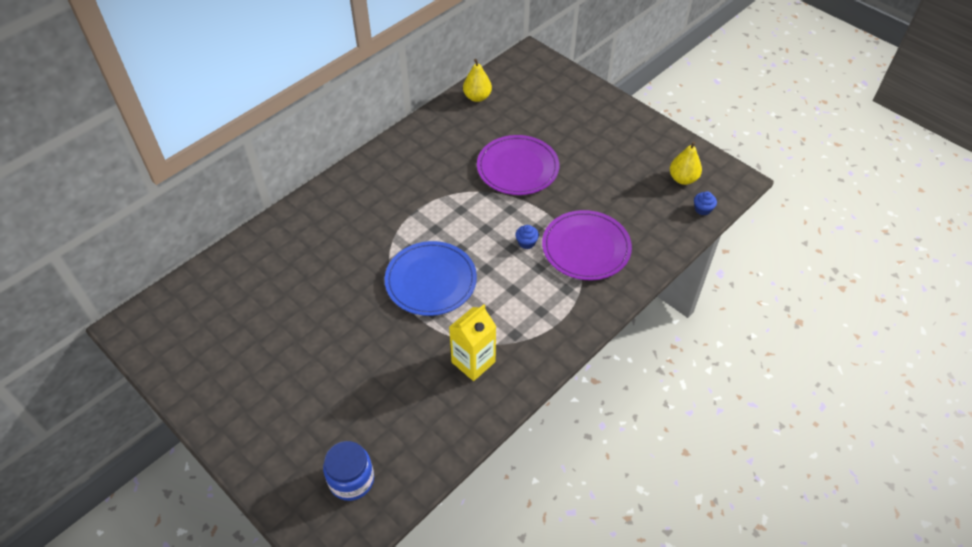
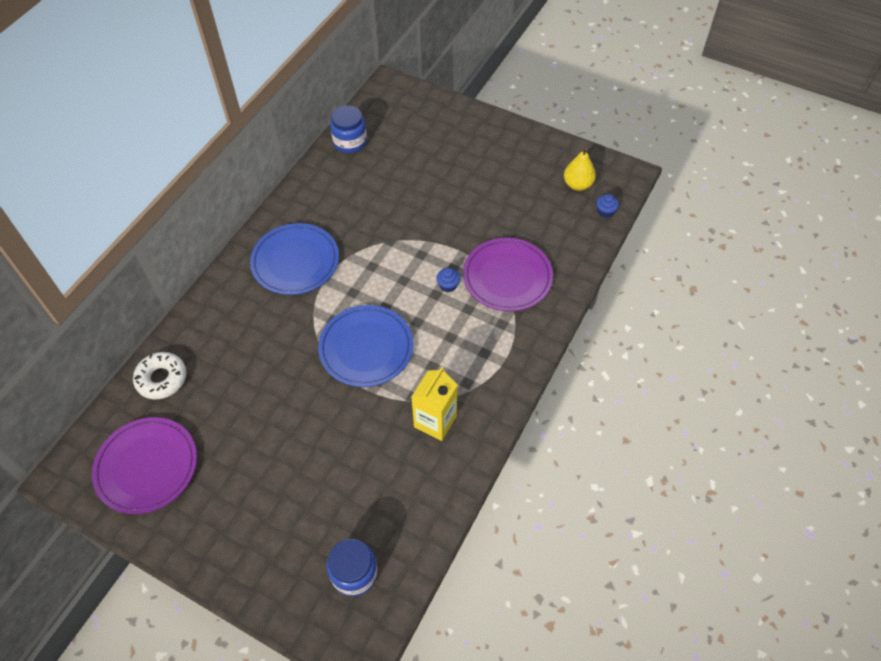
camera: 15 degrees left, 5 degrees up
yellow pear [463,59,492,102] -> blue jar [330,105,367,153]
purple plate [477,135,559,195] -> purple plate moved to [92,417,197,514]
none -> white donut [133,352,186,399]
none -> blue plate [250,223,339,295]

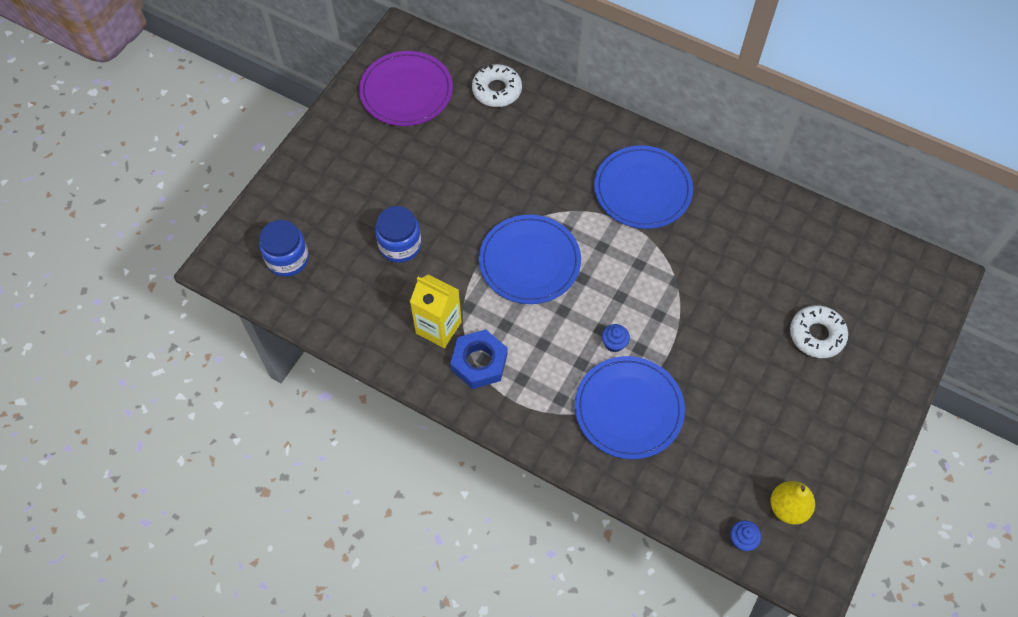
camera: 90 degrees right, 5 degrees up
blue jar [330,105,367,153] -> blue jar moved to [375,206,421,263]
purple plate [463,238,553,312] -> blue plate [575,356,685,459]
none -> blue nut [450,329,507,389]
none -> white donut [790,305,848,358]

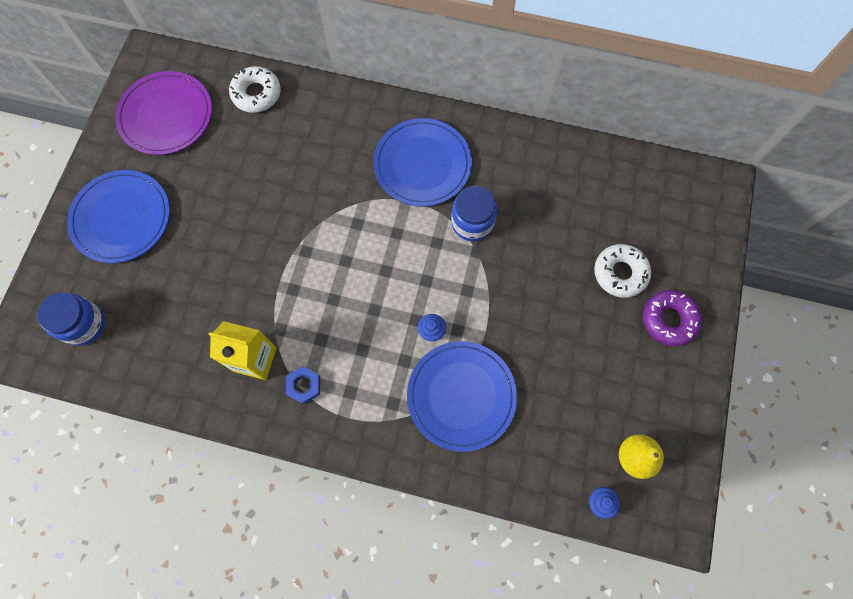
camera: 15 degrees left, 10 degrees up
blue jar [375,206,421,263] -> blue jar moved to [451,186,497,241]
blue nut [450,329,507,389] -> blue nut [286,366,320,404], size x0.62
blue plate [479,215,581,304] -> blue plate moved to [67,170,170,263]
none -> purple donut [643,290,702,346]

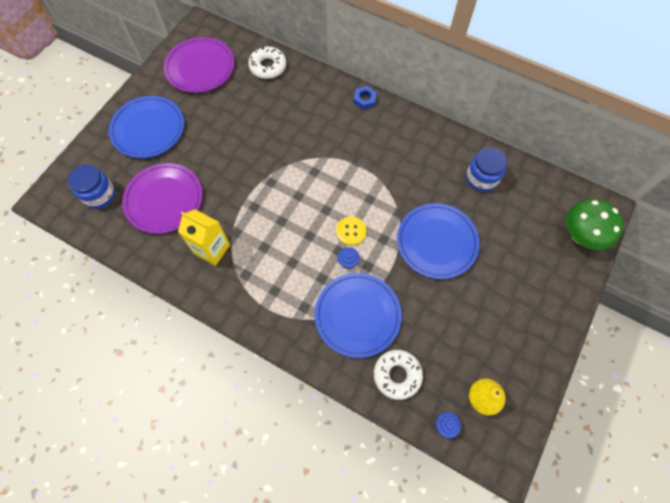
camera: 15 degrees right, 5 degrees down
blue nut [286,366,320,404] -> blue nut moved to [353,86,377,110]
blue plate [373,118,472,206] -> blue plate moved to [397,203,480,279]
blue jar [451,186,497,241] -> blue jar moved to [466,147,507,192]
white donut [594,244,651,298] -> white donut moved to [374,350,423,400]
purple donut [643,290,702,346] -> none
none -> purple plate [122,163,203,234]
none -> yellow button [336,216,366,246]
none -> green mushroom [566,199,624,250]

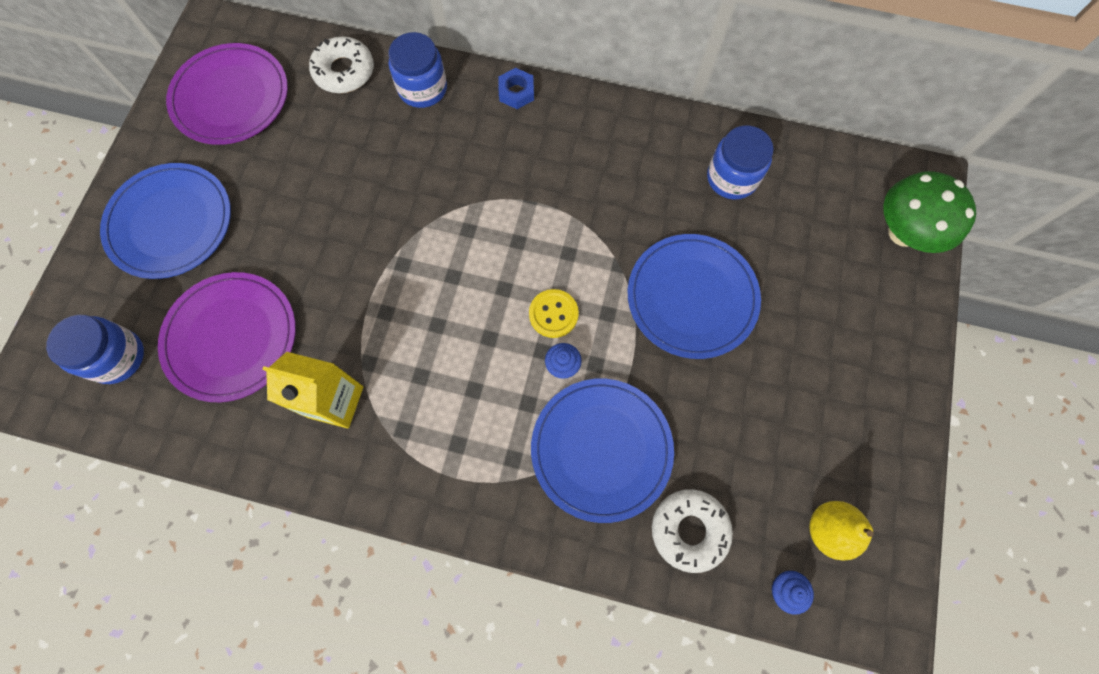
camera: 15 degrees left, 5 degrees up
none -> blue jar [389,32,447,108]

